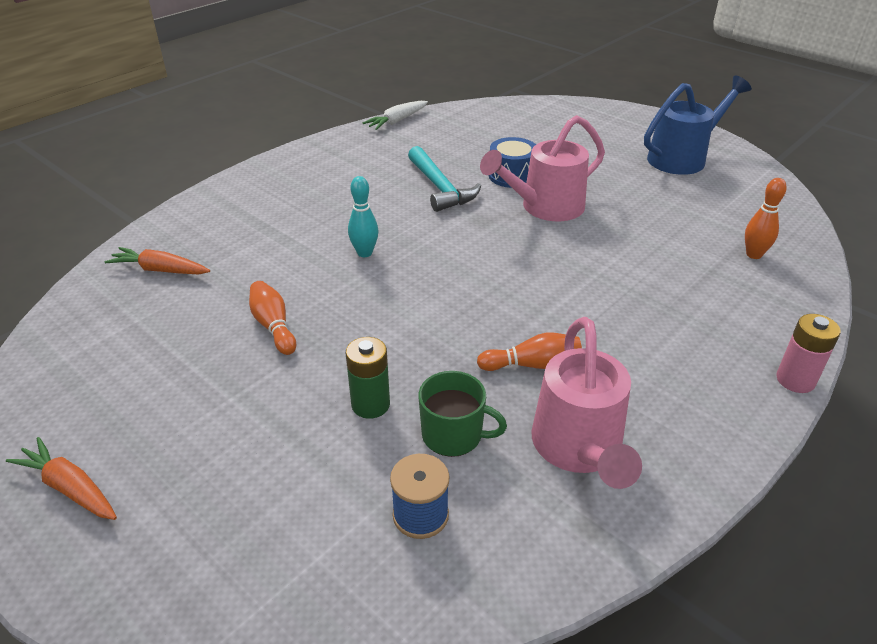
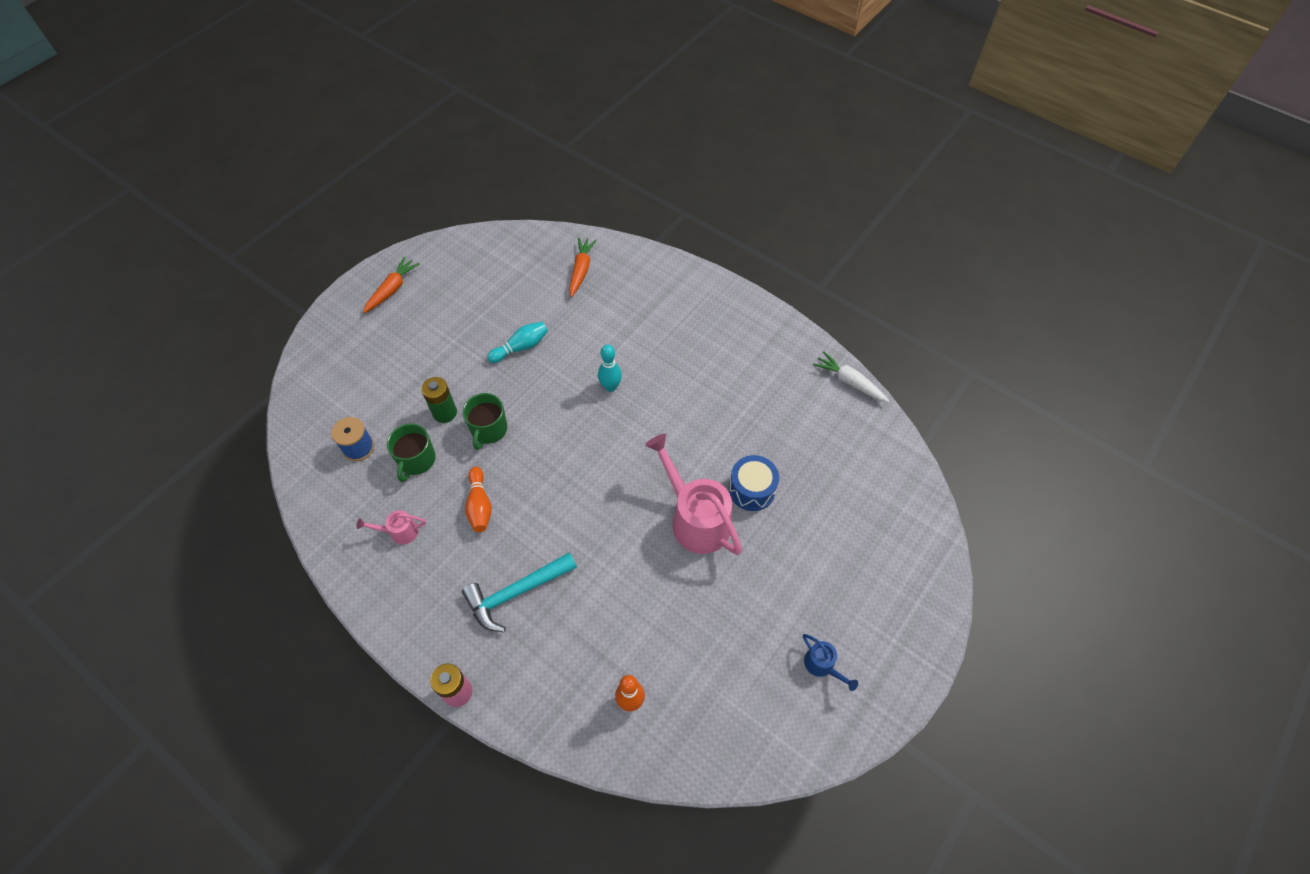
camera: 85 degrees right, 20 degrees up
orange bowling pin [249,281,296,355] -> turquoise bowling pin [487,322,548,363]
turquoise hammer [408,146,481,212] -> turquoise hammer moved to [462,553,577,632]
pink watering can [532,317,642,489] -> pink watering can [356,510,426,545], size x0.46
blue watering can [644,75,752,175] -> blue watering can [803,634,858,691], size x0.46
none -> green mug [462,393,507,450]

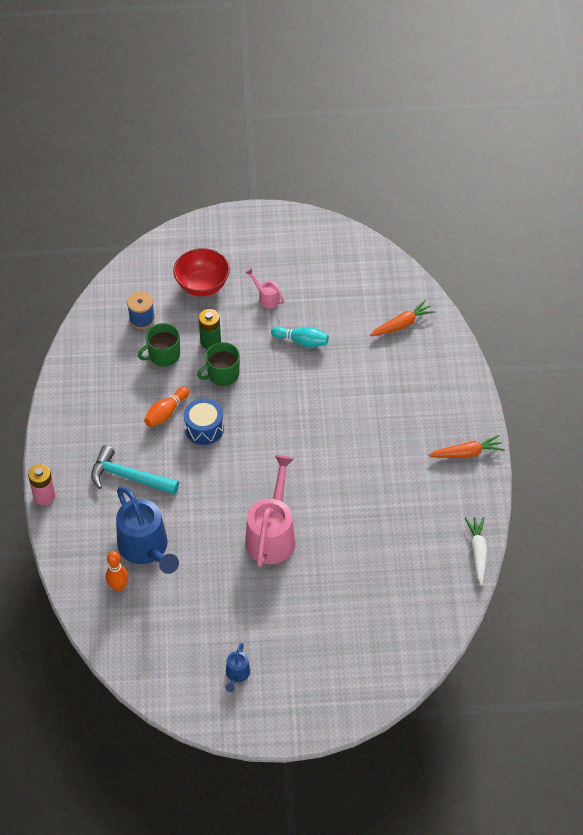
camera: 50 degrees right, 5 degrees down
pink watering can [356,510,426,545] -> pink watering can moved to [246,268,284,309]
orange carrot [363,257,419,313] -> orange carrot moved to [428,435,505,458]
turquoise bowling pin [598,344,622,392] -> none
blue drum [729,455,779,511] -> blue drum moved to [184,398,224,445]
none -> blue watering can [116,486,179,574]
none -> red bowl [173,248,230,297]

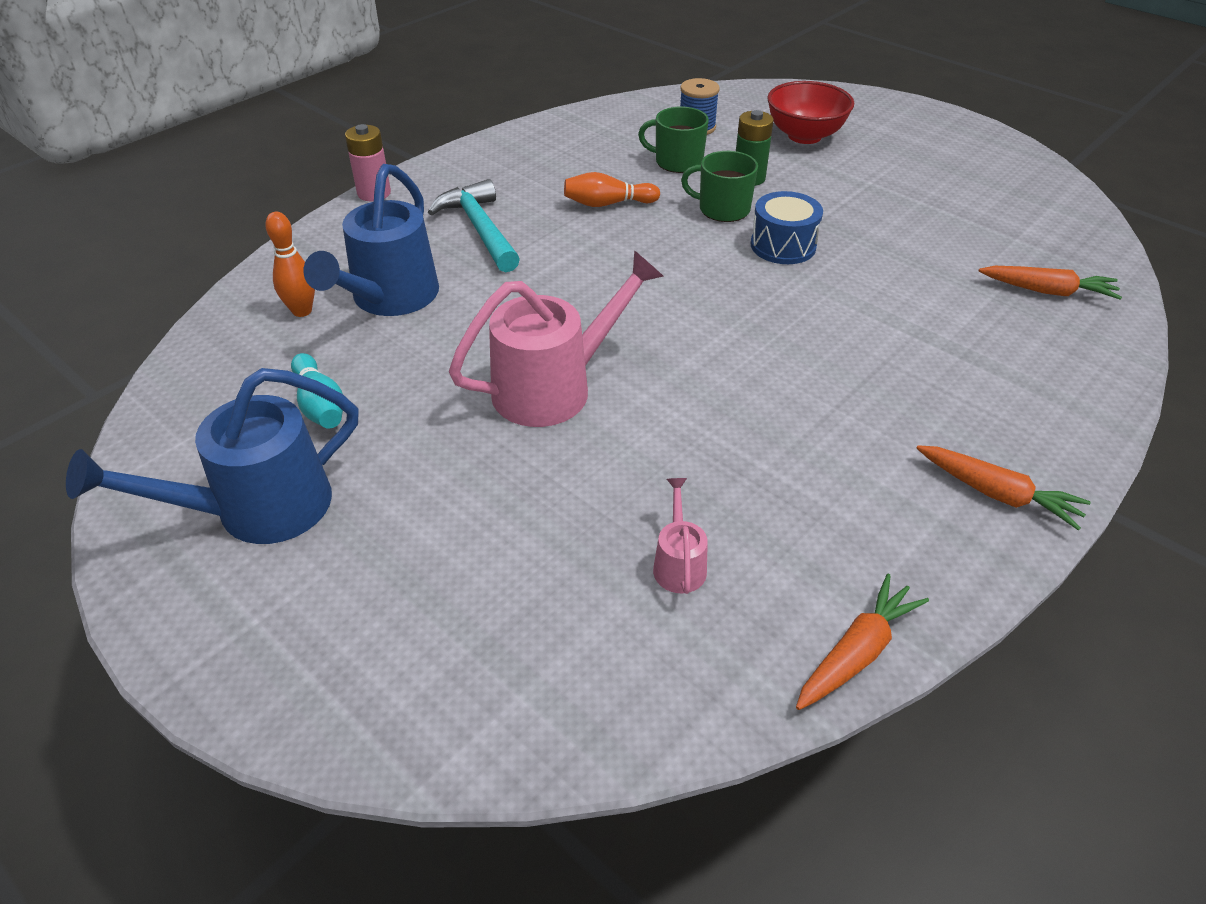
camera: 45 degrees right, 10 degrees down
blue drum [184,398,224,445] -> blue drum moved to [751,191,823,264]
blue watering can [225,643,250,692] -> blue watering can [66,368,359,544], size x2.17
pink watering can [246,268,284,309] -> pink watering can moved to [653,478,708,594]
turquoise bowling pin [271,326,329,347] -> turquoise bowling pin moved to [291,353,343,429]
white carrot [465,517,487,586] -> orange carrot [796,574,929,710]

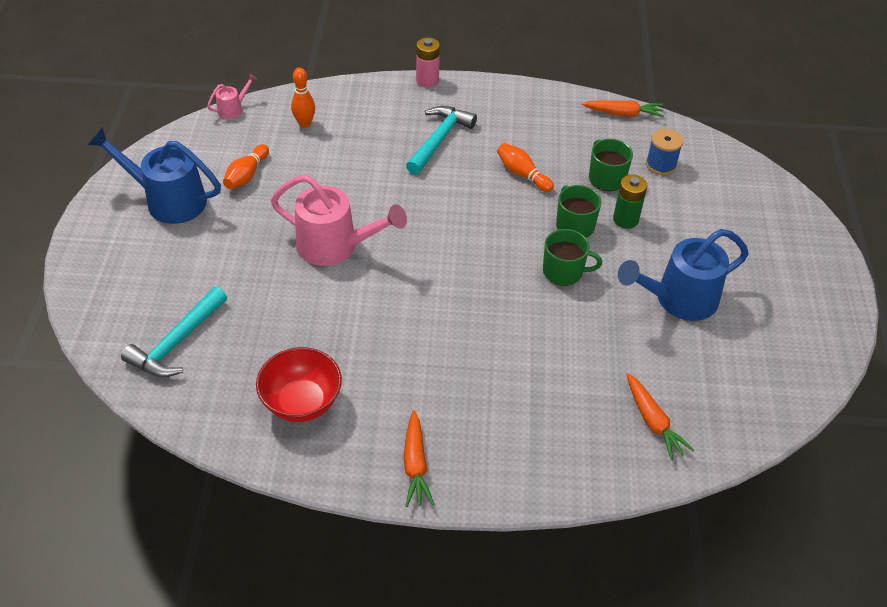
camera: 50 degrees right, 5 degrees up
turquoise bowling pin [291,353,343,429] -> orange bowling pin [223,144,269,189]
blue watering can [303,164,439,316] -> blue watering can moved to [618,229,749,321]
pink watering can [653,478,708,594] -> pink watering can moved to [207,73,257,119]
blue drum [751,191,823,264] -> green mug [543,229,602,286]
red bowl [767,81,854,144] -> red bowl moved to [256,347,342,422]
orange carrot [796,574,929,710] -> orange carrot moved to [582,100,664,118]
none -> turquoise hammer [121,287,227,377]

